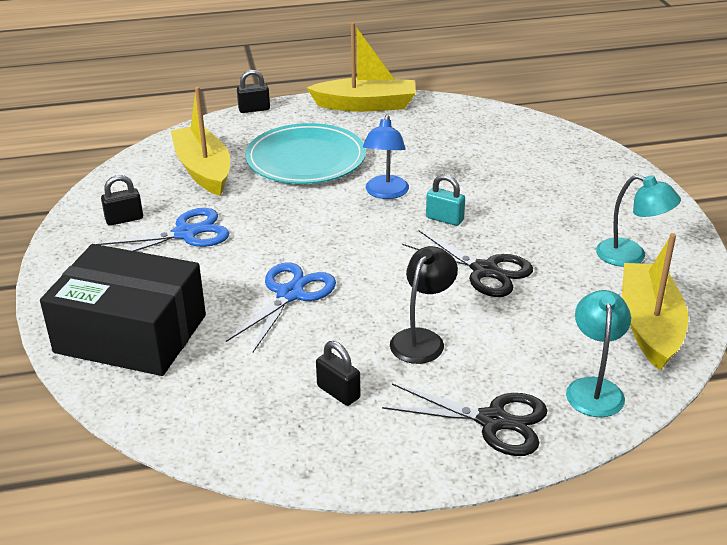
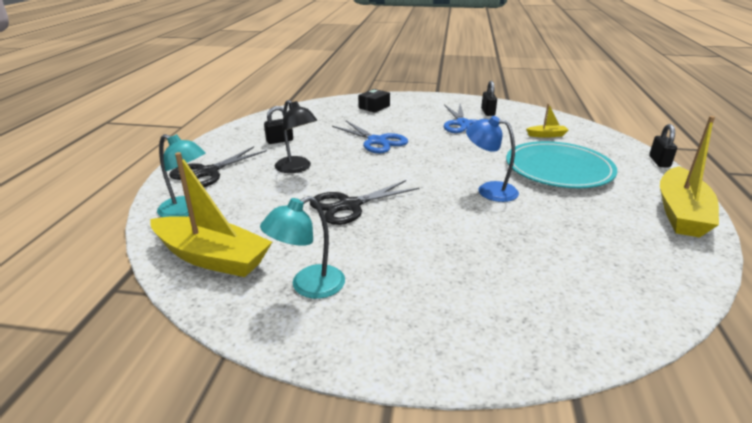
camera: 110 degrees right, 5 degrees down
black box [40,244,206,376] -> black box [359,89,390,113], size x0.40
yellow boat [171,87,230,196] -> yellow boat [526,104,568,138], size x0.46
turquoise padlock [426,174,465,226] -> none

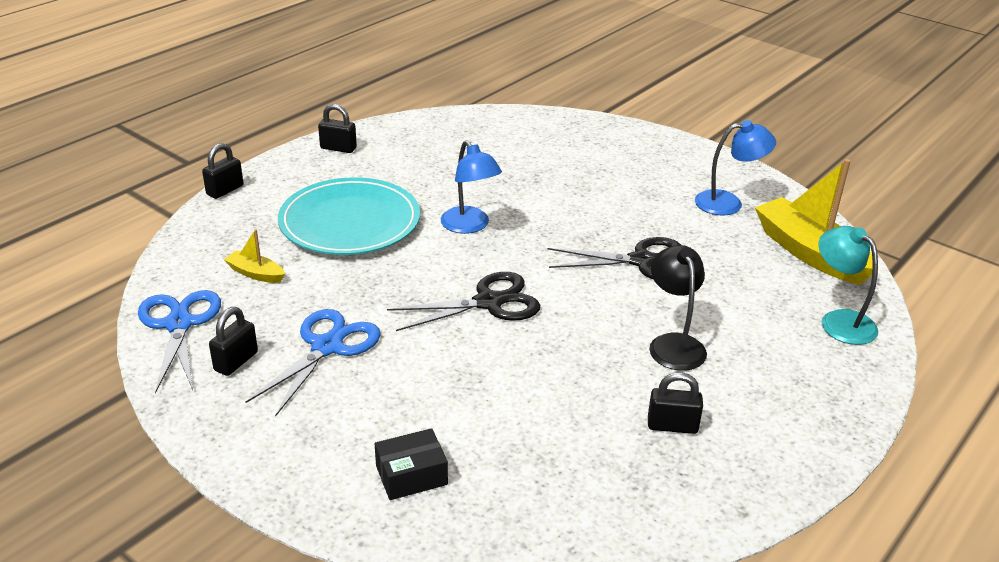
camera: 150 degrees left, 5 degrees up
black scissors [169,147,267,187] -> black scissors moved to [387,272,540,331]
turquoise lamp [260,196,345,299] -> blue lamp [695,120,776,215]
blue scissors [332,121,408,153] -> blue scissors moved to [138,290,221,394]
yellow boat [660,116,719,238] -> black padlock [318,104,357,153]

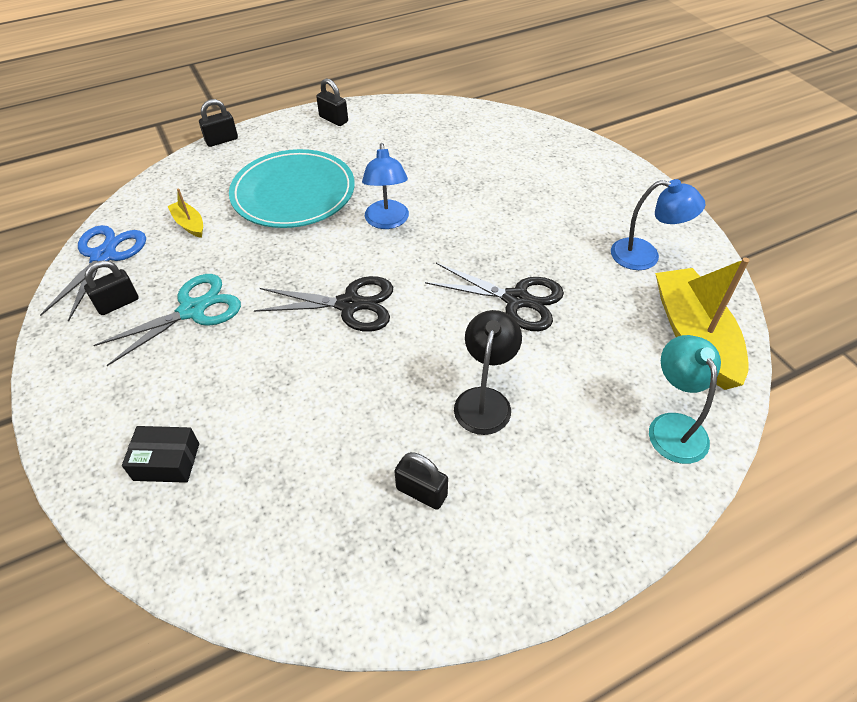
camera: 25 degrees right, 15 degrees up
blue scissors [245,309,381,417] -> turquoise scissors [94,274,241,366]

